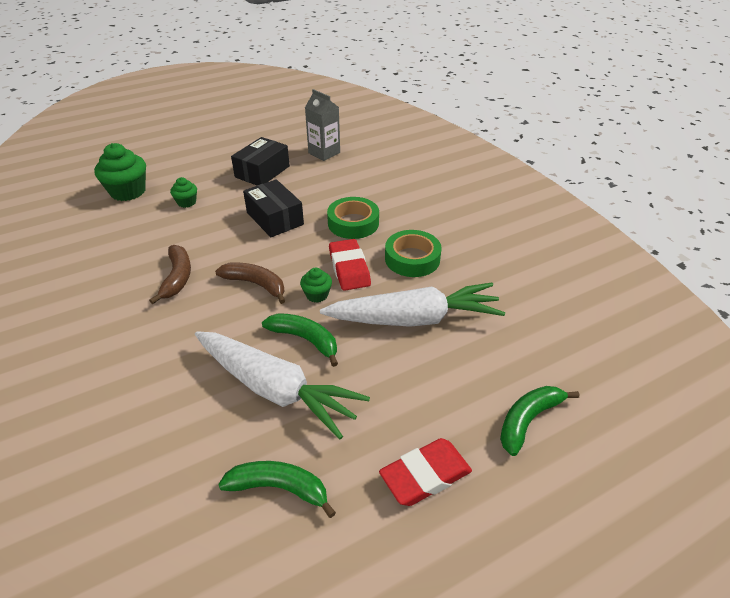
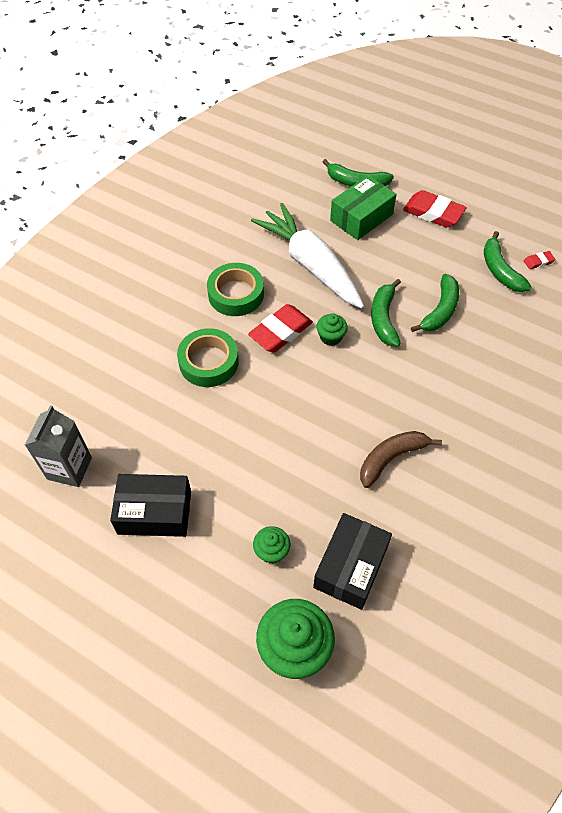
camera: 120 degrees left, 15 degrees up
white carrot [195,331,370,439] -> green banana [411,274,459,332]
brown banana [215,263,285,304] -> none
black box [243,179,304,237] -> black box moved to [313,513,392,610]
none -> green box [330,175,397,240]
none -> red eraser [524,251,555,269]

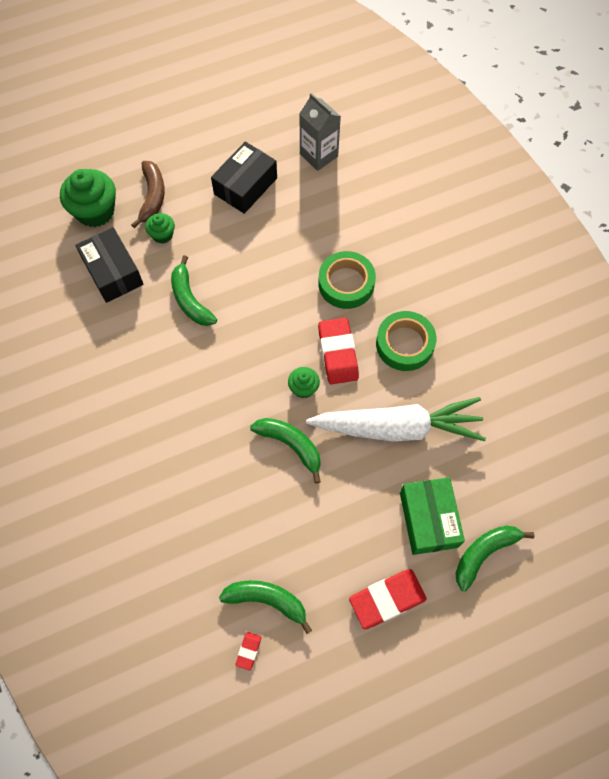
camera: 125 degrees right, 10 degrees up
brown banana [360,431,442,488] -> brown banana moved to [131,161,165,228]
green banana [411,274,459,332] -> green banana moved to [171,255,217,326]

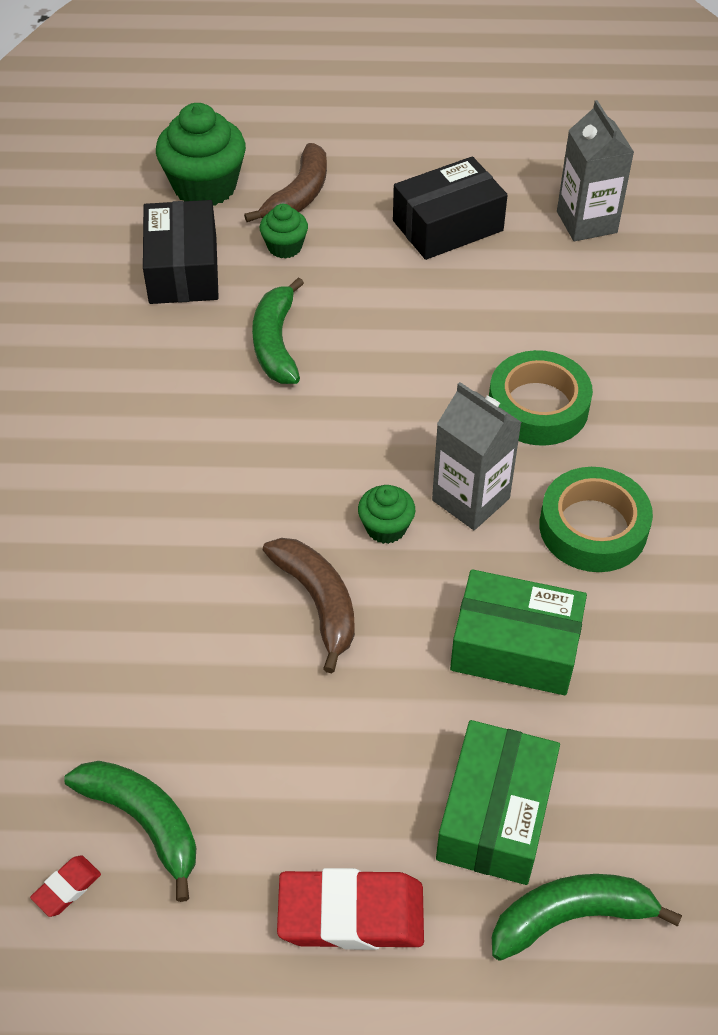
camera: 25 degrees right, 15 degrees down
green banana [250,418,321,484] -> brown banana [263,538,355,673]
white carrot [306,397,486,441] -> green box [450,569,587,695]
red eraser [318,318,359,384] -> grey carton [432,382,522,530]

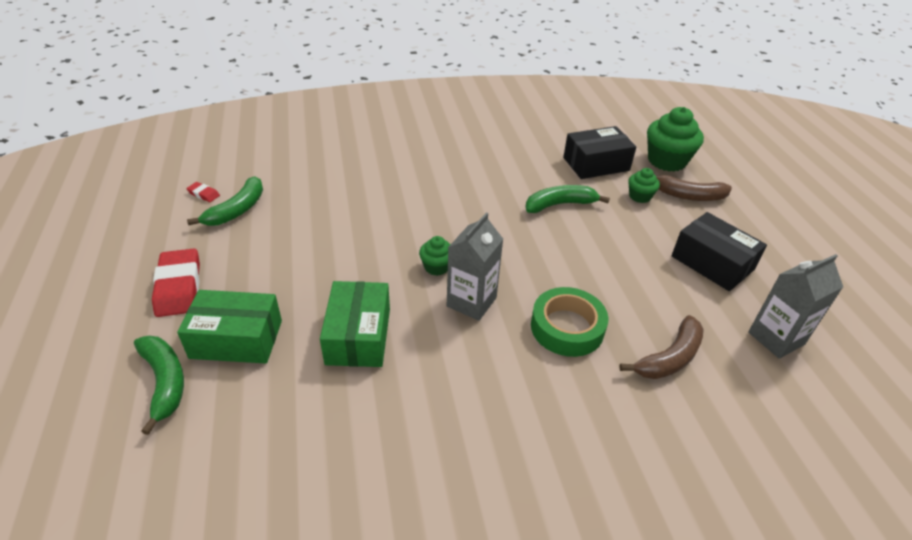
camera: 75 degrees right, 10 degrees down
brown banana [263,538,355,673] -> brown banana moved to [619,315,704,379]
green tape [540,467,653,572] -> none

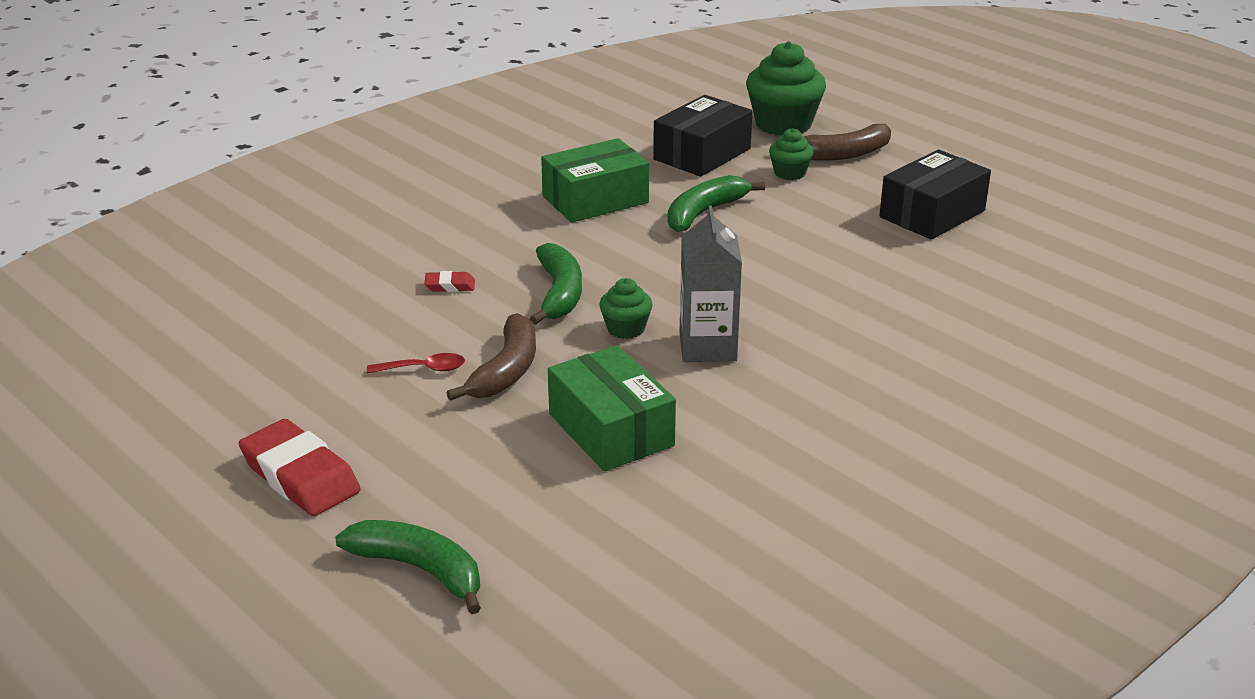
camera: 30 degrees left, 10 degrees down
green box [177,290,282,364] -> green box moved to [541,138,649,223]
red eraser [186,182,220,202] -> red eraser moved to [424,271,475,292]
green banana [187,176,263,226] -> green banana moved to [530,243,582,325]
green tape [531,287,608,357] -> none
brown banana [619,315,704,379] -> brown banana moved to [447,313,536,401]
black box [672,212,767,291] -> black box turned 60 degrees counterclockwise [879,149,991,240]
grey carton [748,254,843,359] -> none
none -> red spoon [367,353,465,374]

